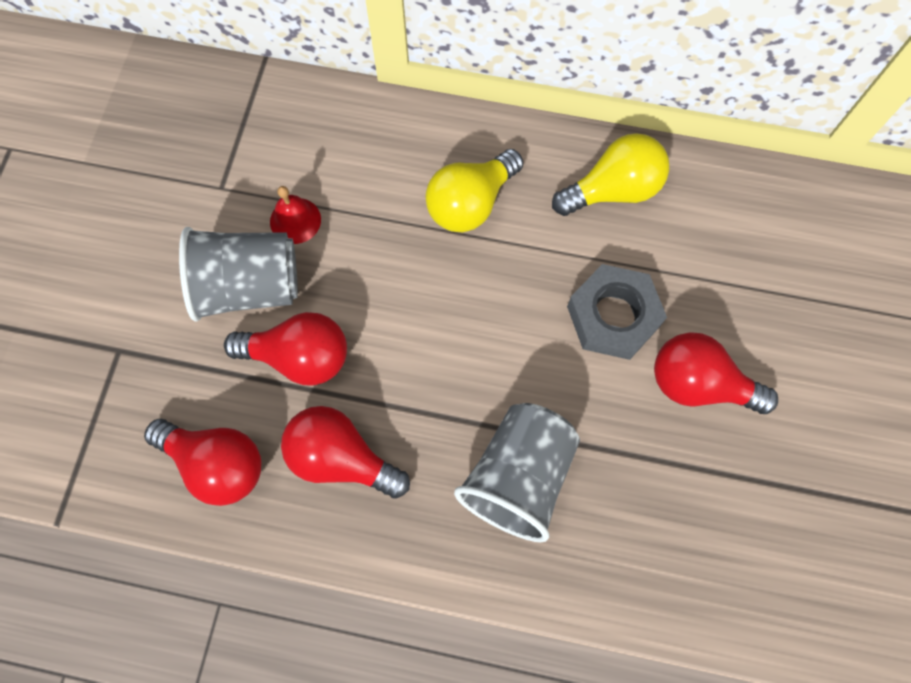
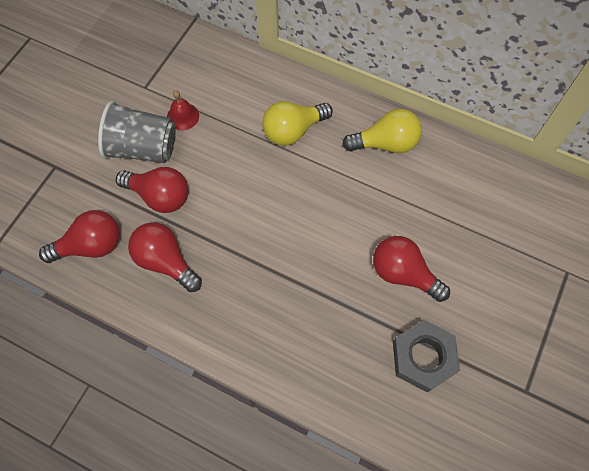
camera: 15 degrees right, 5 degrees down
red light bulb [144,419,261,506] -> red light bulb turned 60 degrees counterclockwise [39,210,120,263]
grey cup [454,403,580,543] -> none
grey nut [567,264,667,360] -> grey nut moved to [393,320,460,393]

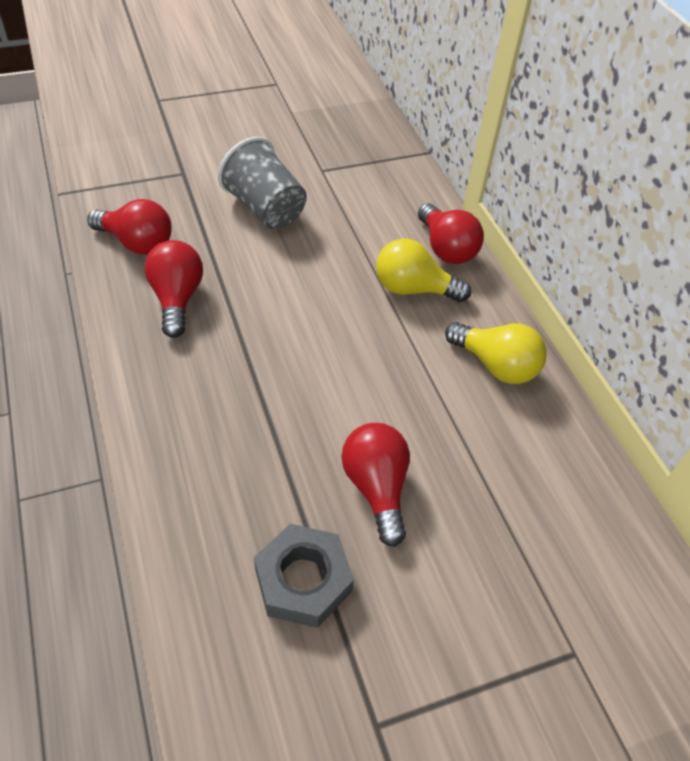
camera: 40 degrees right, 15 degrees down
red light bulb [116,167,188,213] -> red light bulb moved to [418,203,484,264]
red bell [167,90,199,130] -> none

